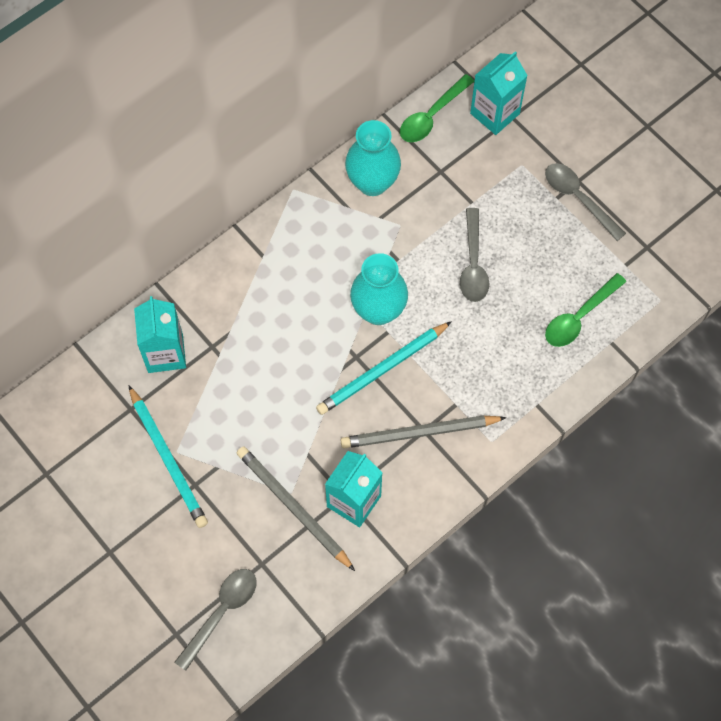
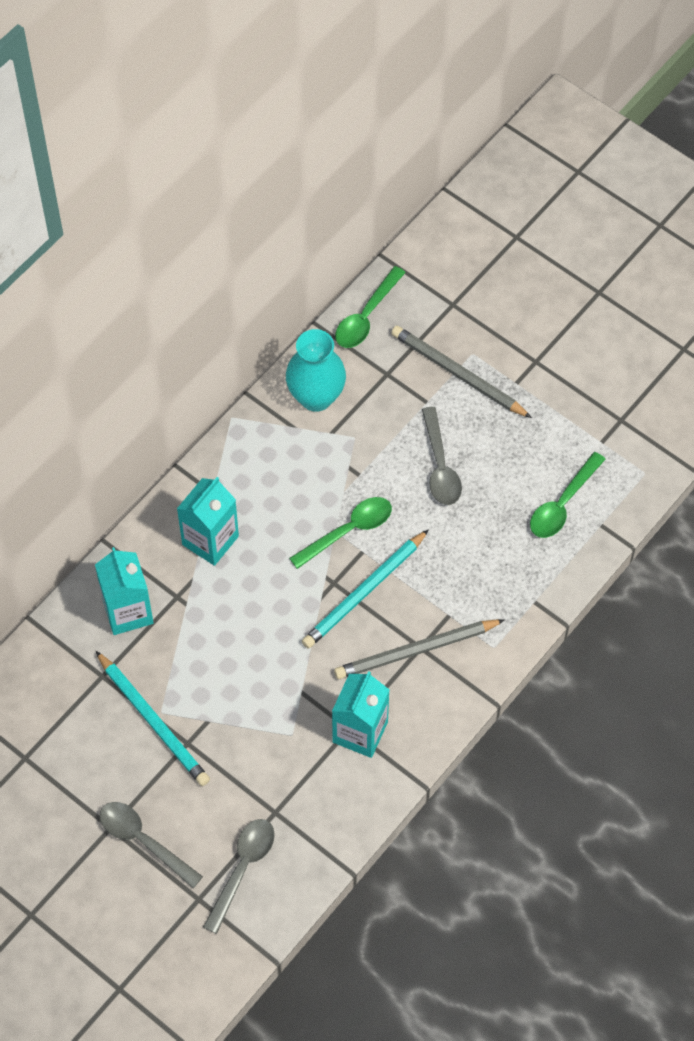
camera: 10 degrees left, 5 degrees down
grey pencil [237,446,355,571] -> grey pencil moved to [391,326,532,418]
turquoise vase [350,253,408,325] -> green spoon [289,497,392,569]
turquoise carton [470,51,528,135] -> turquoise carton moved to [177,477,239,566]
grey spoon [545,163,626,241] -> grey spoon moved to [100,802,203,888]

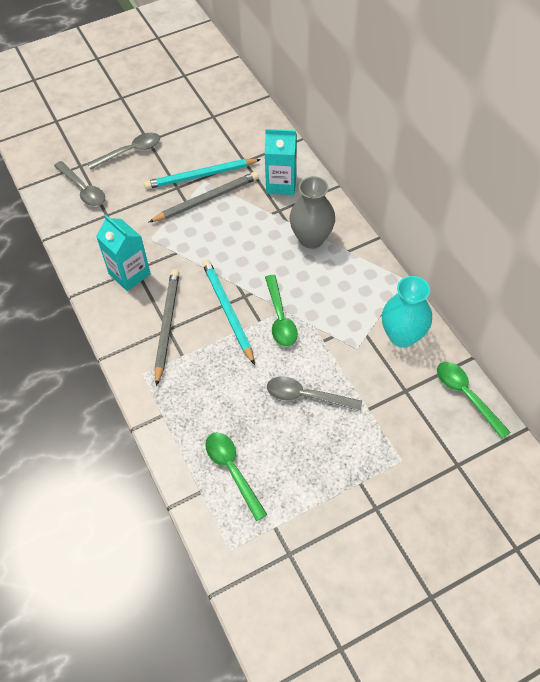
camera: 115 degrees right, 5 degrees down
turquoise carton [177,477,239,566] -> grey vase [289,176,335,249]
grey pencil [391,326,532,418] -> grey pencil moved to [149,172,259,222]

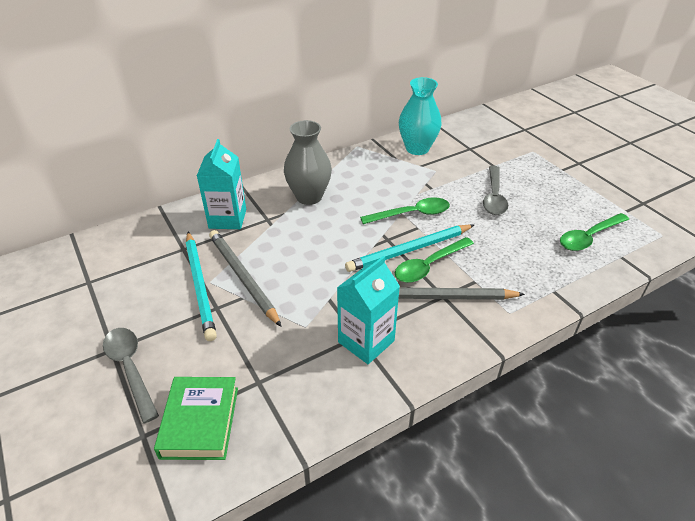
camera: 95 degrees left, 15 degrees down
grey spoon [54,161,105,206] -> green book [154,377,238,460]
green spoon [437,362,511,439] -> green spoon moved to [395,237,474,283]

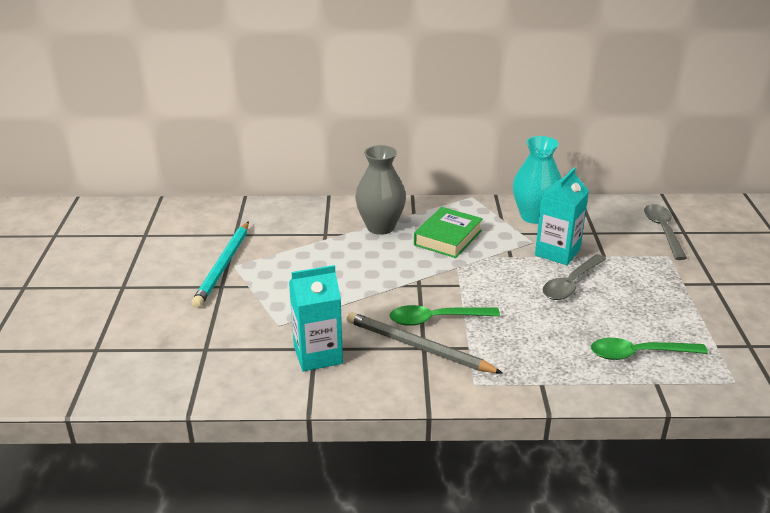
camera: 30 degrees right, 10 degrees down
grey spoon [103,328,159,423] -> grey spoon moved to [644,204,687,260]
green book [154,377,238,460] -> green book moved to [414,207,483,258]
turquoise carton [197,139,246,229] -> turquoise carton moved to [535,168,589,265]
grey pencil [209,230,282,327] -> none
turquoise pencil [345,224,474,272] -> none
green spoon [360,197,450,224] -> none

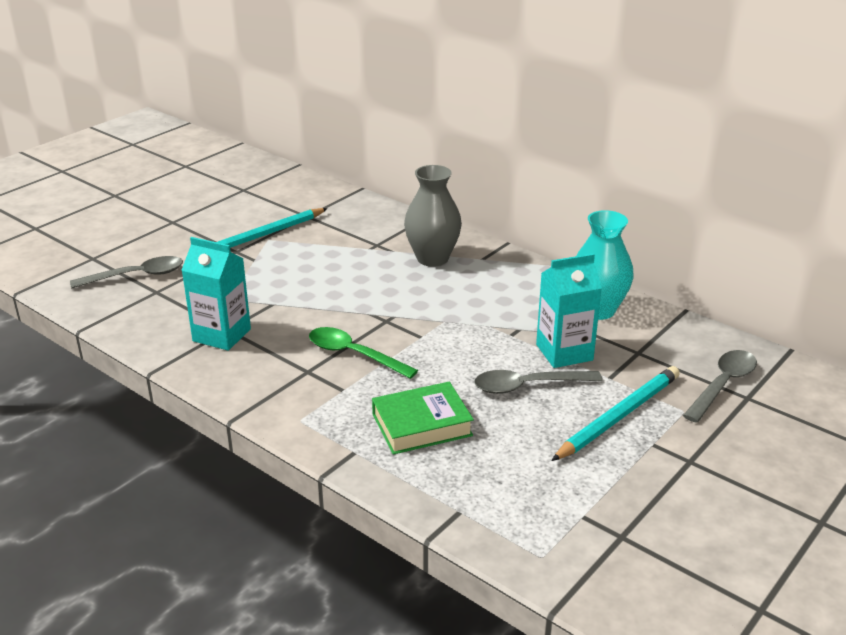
camera: 40 degrees right, 0 degrees up
grey pencil [347,312,503,374] -> none
green book [414,207,483,258] -> green book moved to [372,382,474,455]
green spoon [591,338,708,360] -> none
none -> grey spoon [70,256,183,288]
none -> turquoise pencil [551,366,680,461]

